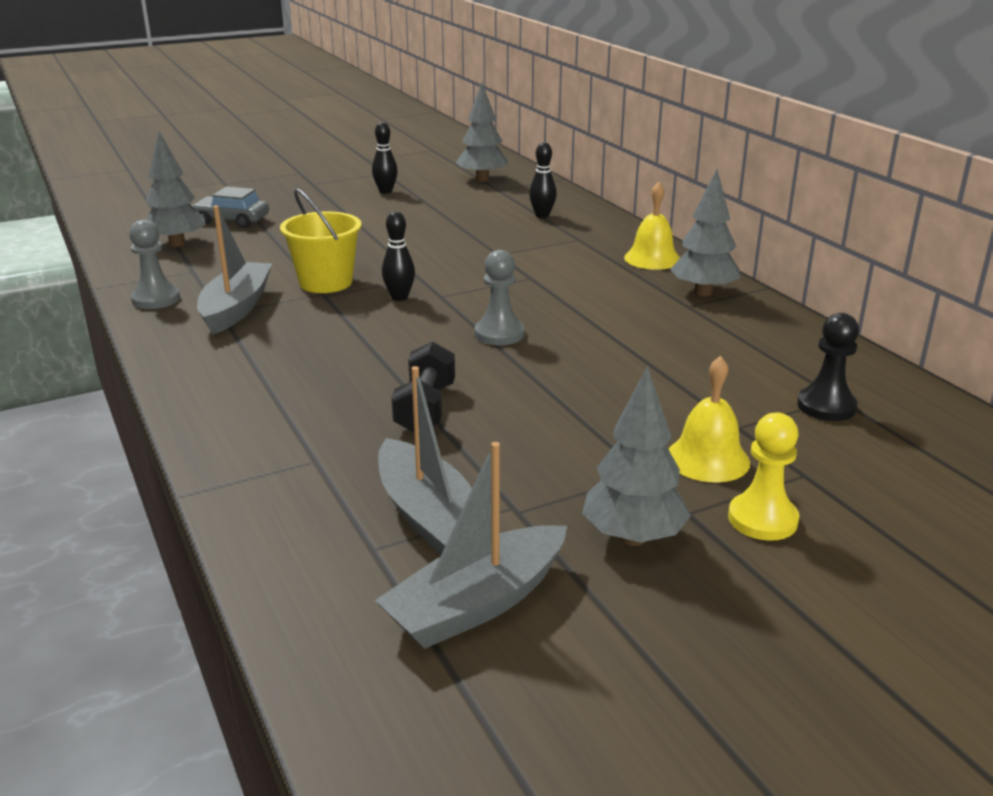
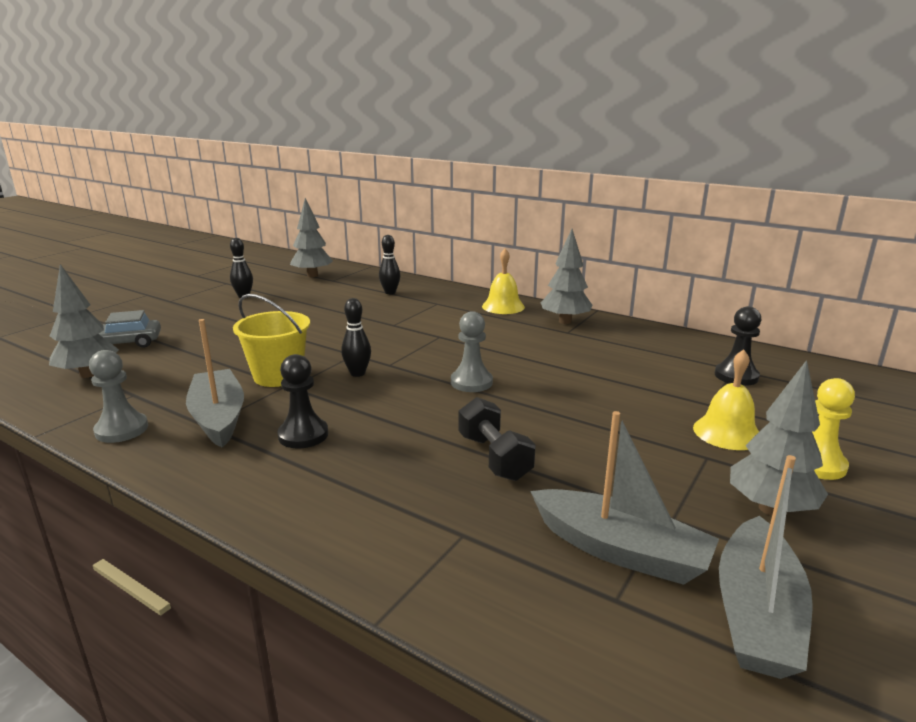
camera: 30 degrees left, 5 degrees down
none -> black pawn [277,354,328,449]

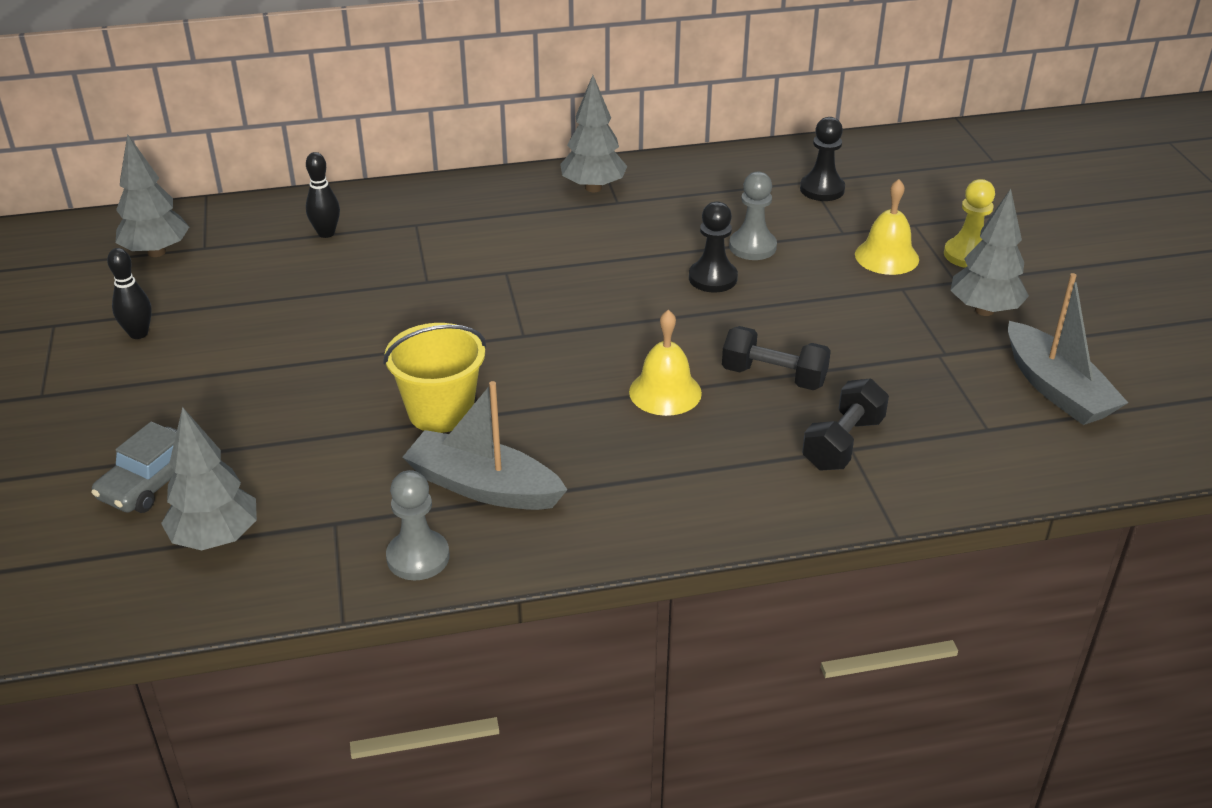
camera: 45 degrees left, 15 degrees up
black pawn [277,354,328,449] -> black pawn moved to [689,202,738,293]
black bowling pin [341,298,371,377] -> none
grey pawn [451,311,493,392] -> grey pawn moved to [729,172,777,260]
yellow bell [482,249,525,314] -> yellow bell moved to [629,310,702,416]
grey boat [530,411,719,585] -> none
none -> black dumbbell [802,378,889,470]

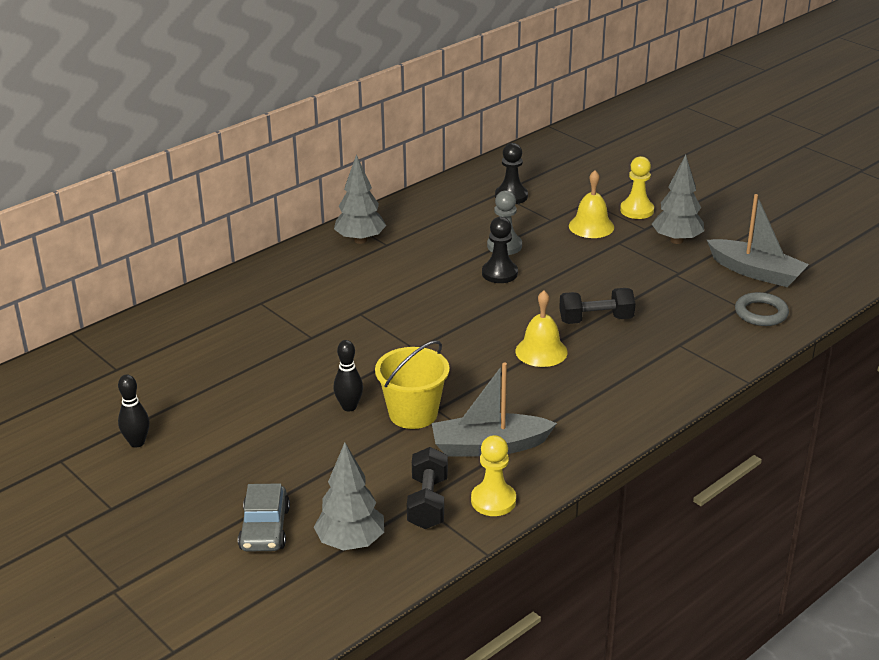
camera: 30 degrees left, 5 degrees down
grey tree [116,134,189,257] -> none
black bowling pin [306,152,340,238] -> black bowling pin moved to [334,340,363,412]
grey pawn [386,470,449,580] -> yellow pawn [471,435,516,516]
black dumbbell [802,378,889,470] -> black dumbbell moved to [407,447,448,529]
none -> grey ring [735,292,789,326]

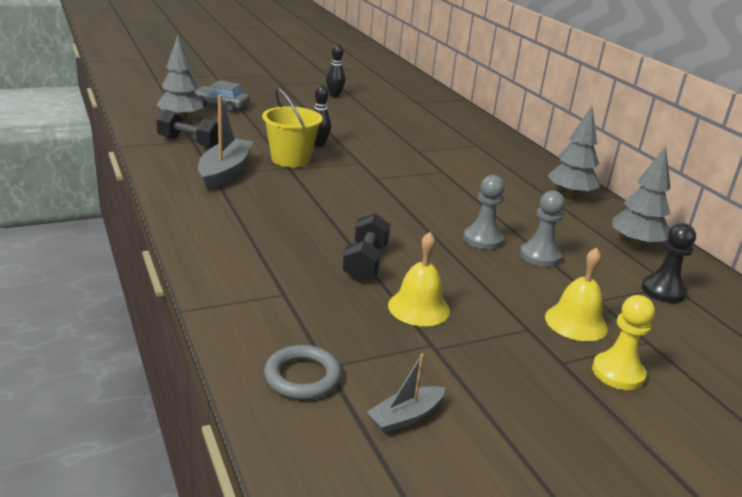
camera: 105 degrees right, 5 degrees down
yellow pawn [471,435,516,516] -> none
black pawn [482,217,518,283] -> grey pawn [463,175,505,250]
yellow bell [515,291,568,367] -> yellow bell moved to [388,232,450,326]
grey tree [652,155,704,244] -> grey tree moved to [612,146,670,249]
grey boat [707,194,809,287] -> grey boat [366,354,445,434], size x0.55

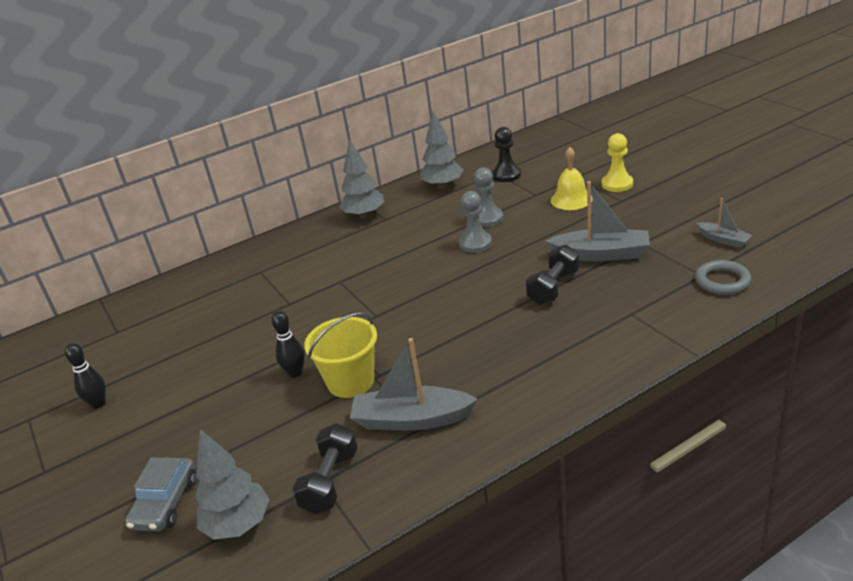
camera: 90 degrees left, 5 degrees up
black dumbbell [342,213,390,281] -> black dumbbell turned 60 degrees counterclockwise [526,244,579,305]
yellow bell [388,232,450,326] -> grey boat [545,181,650,261]

